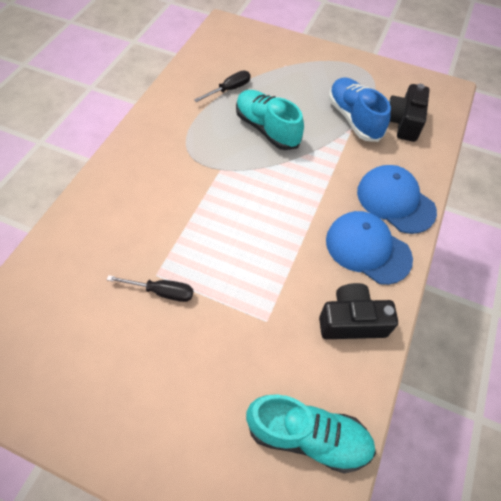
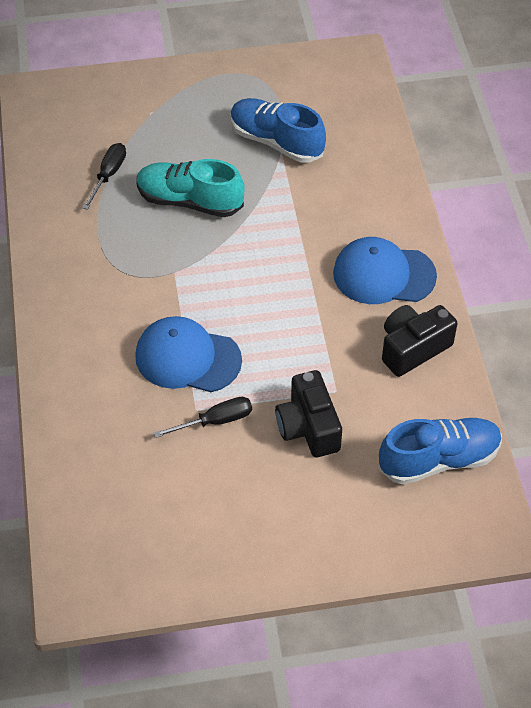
camera: 30 degrees left, 5 degrees down
turquoise shoe [246,394,376,474] -> blue shoe [379,418,502,485]
blue cap [357,165,437,234] -> blue cap moved to [135,316,242,392]
black camera [389,84,430,142] -> black camera moved to [275,370,342,457]

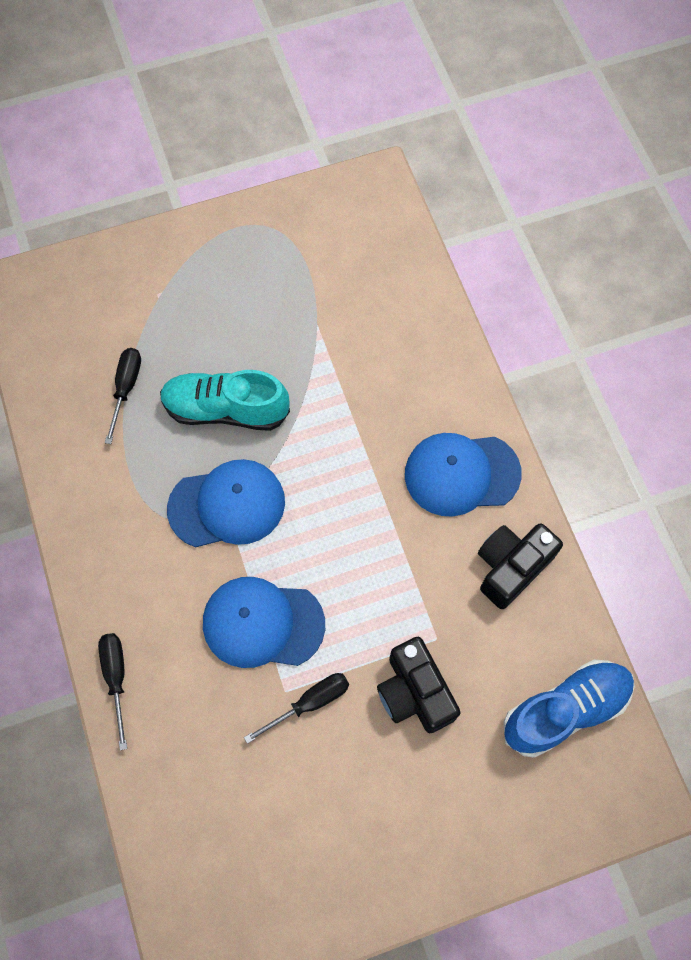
camera: 10 degrees left, 15 degrees up
blue shoe [230,98,326,163] -> none
none -> black screwdriver [98,633,127,750]
none -> blue cap [167,459,285,547]

